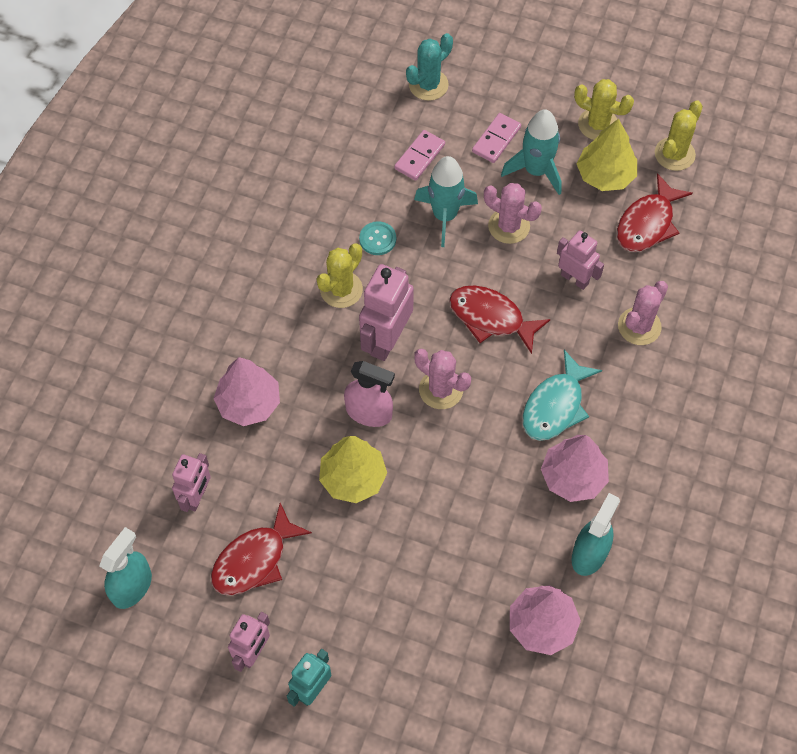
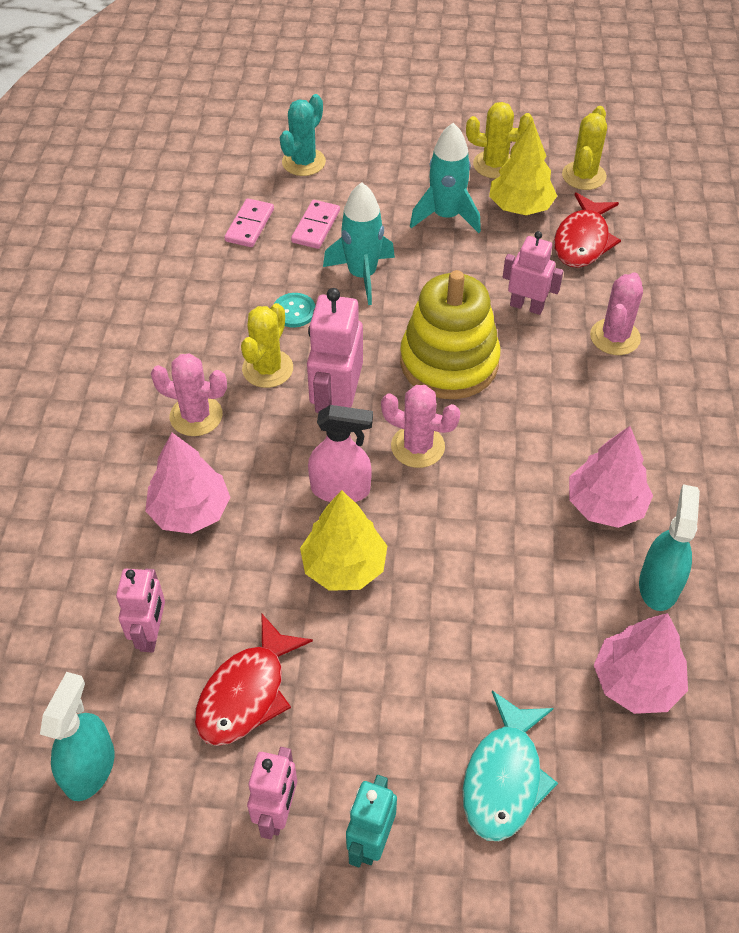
camera: 15 degrees left, 10 degrees down
red fish [449,286,550,354] -> yellow stacking toy [400,270,500,399]
pink domino [472,113,521,163] -> pink domino moved to [224,198,274,247]
pink cactus [484,183,542,244] -> pink cactus moved to [151,353,227,436]
turquoise fish [523,350,602,441] -> turquoise fish moved to [463,691,558,841]

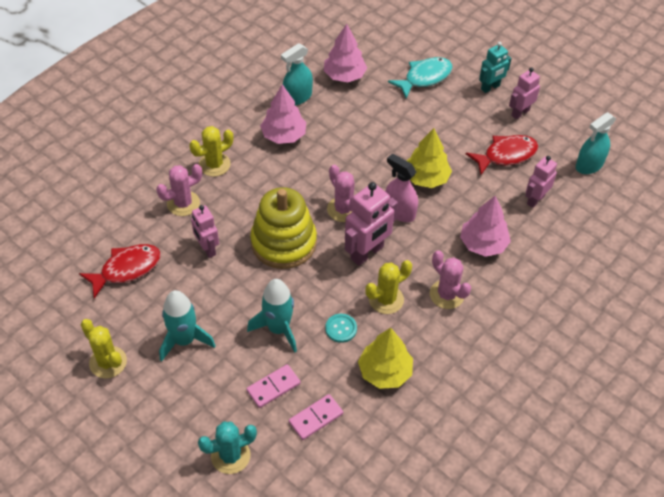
camera: 145 degrees left, 0 degrees up
yellow tree [489,120,557,215] -> yellow tree moved to [358,328,413,389]
yellow cactus [562,106,607,190] -> yellow cactus moved to [189,126,233,177]

